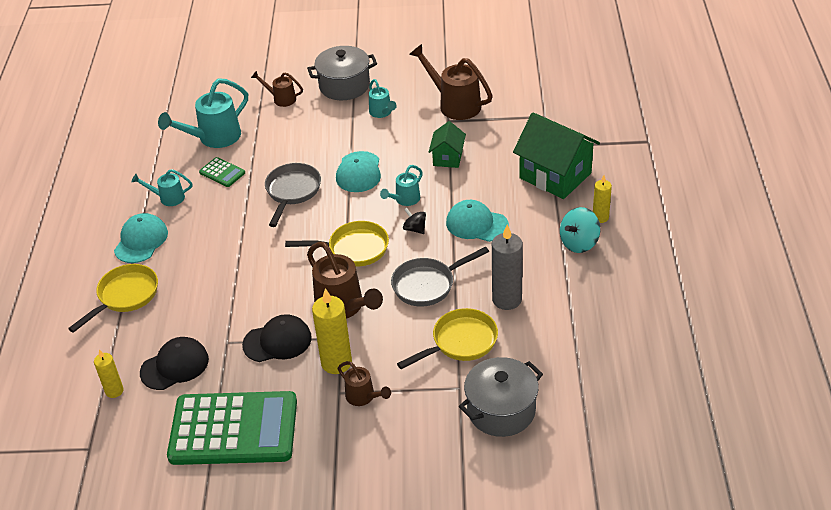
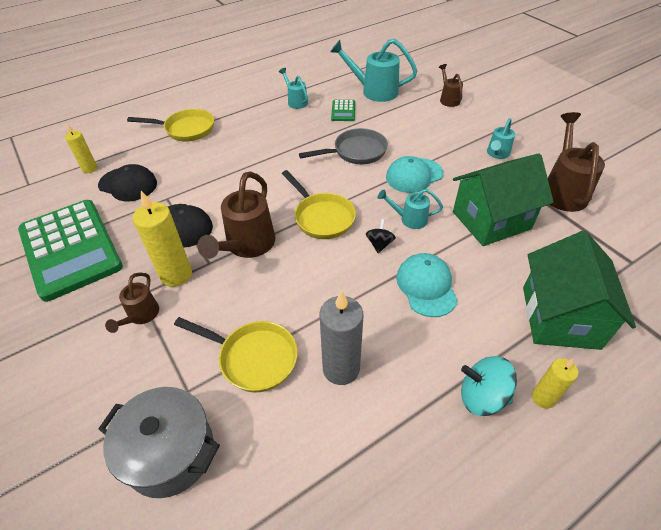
camera: 55 degrees right, 5 degrees up
turquoise cap [114,213,168,263] -> none
grey pot [307,46,377,100] -> none
grey pan [391,247,489,307] -> none
green house [429,121,466,168] -> green house [453,153,554,246], size x1.86

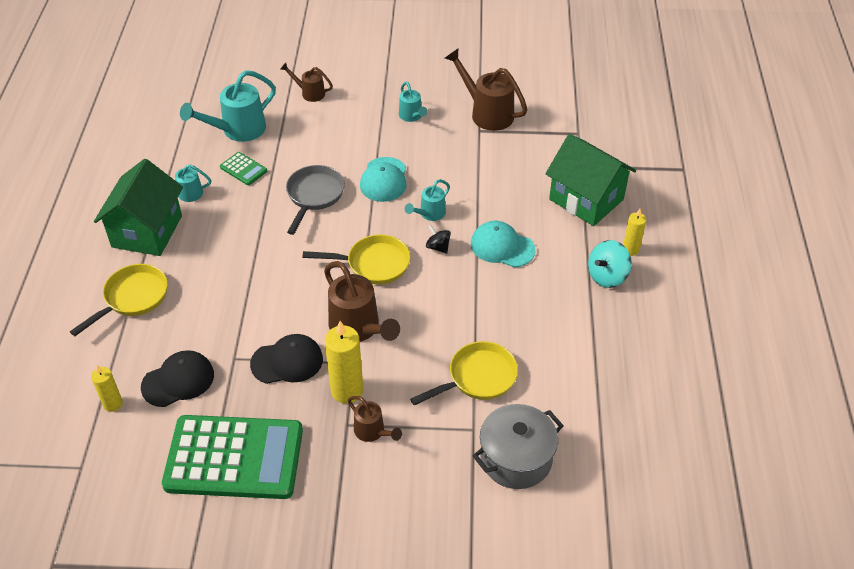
camera: 55 degrees left, 0 degrees up
grey candle [320,290,363,385] -> none
green house [453,153,554,246] -> green house moved to [94,159,183,256]

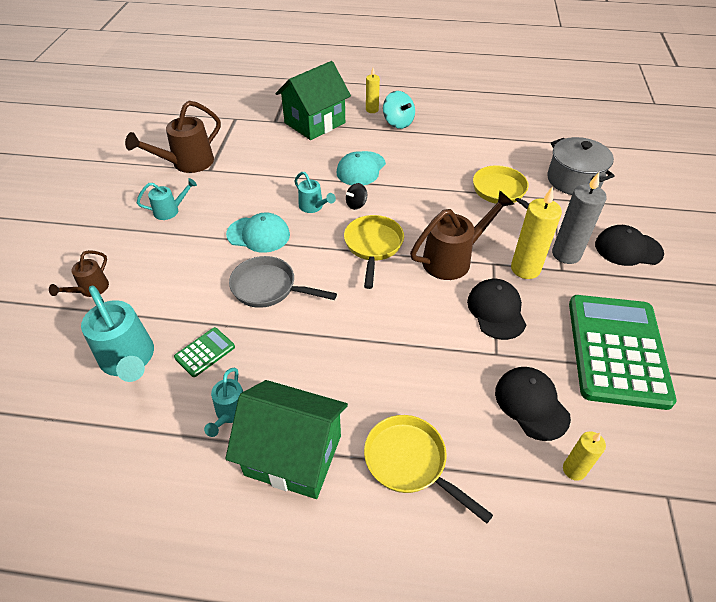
camera: 85 degrees left, 0 degrees up
brown watering can [348,396,402,442] -> grey candle [552,172,607,264]
none -> black cap [595,225,664,266]

